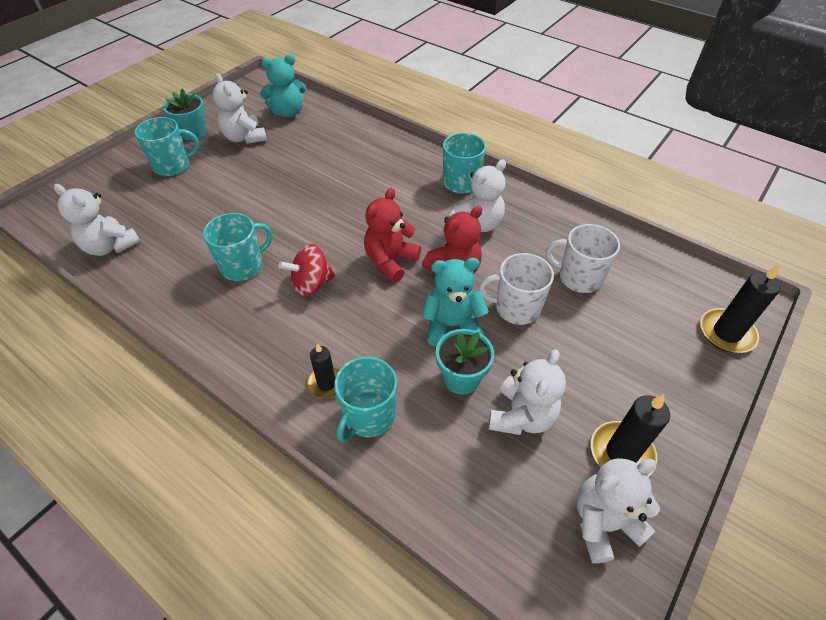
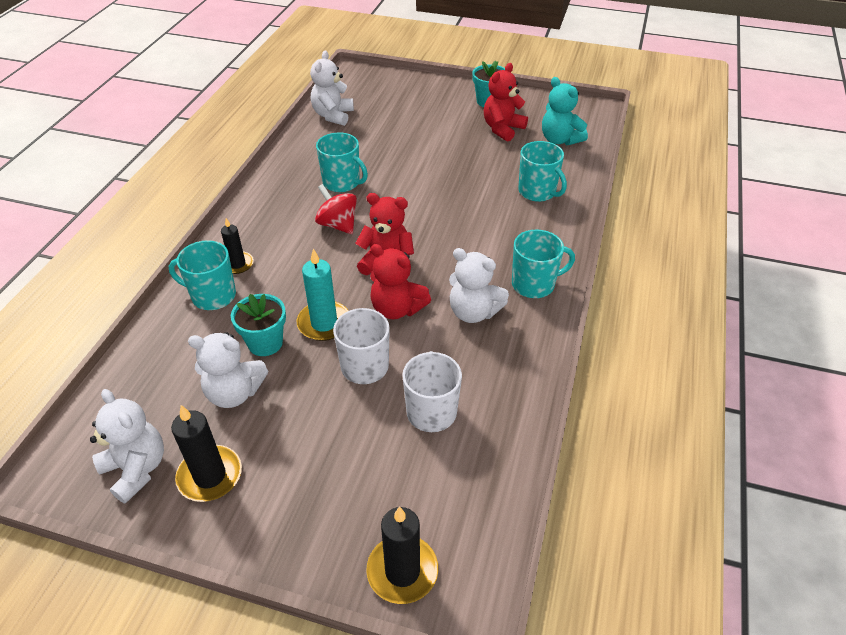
camera: 70 degrees right, 5 degrees down
turquoise mug [134,117,200,176] -> turquoise mug moved to [518,141,567,202]
white teddy bear [213,73,267,144] -> red teddy bear [484,63,528,142]
turquoise teddy bear [421,258,489,347] -> turquoise candle [297,249,349,341]

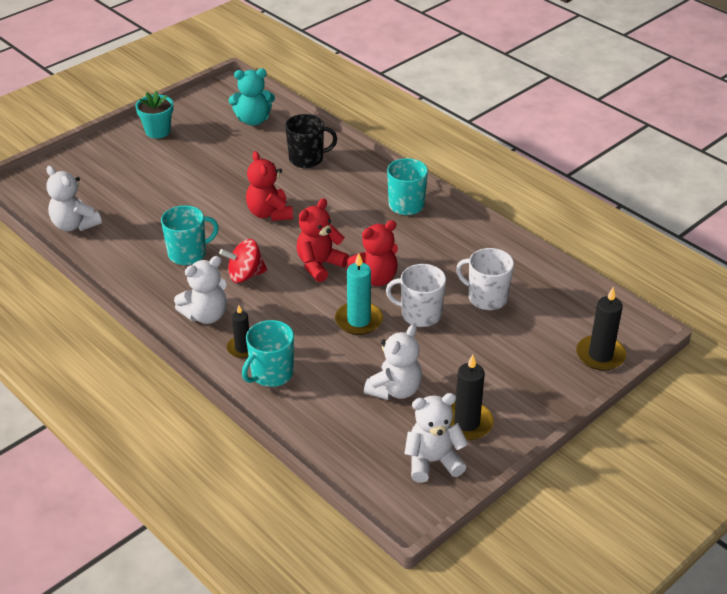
camera: 60 degrees left, 5 degrees down
turquoise flower pot [231,294,286,356] -> none
white teddy bear [449,248,509,323] -> white teddy bear moved to [174,256,227,324]
red teddy bear [484,63,528,142] -> red teddy bear moved to [246,151,293,221]
turquoise mug [518,141,567,202] -> black mug [285,114,337,168]

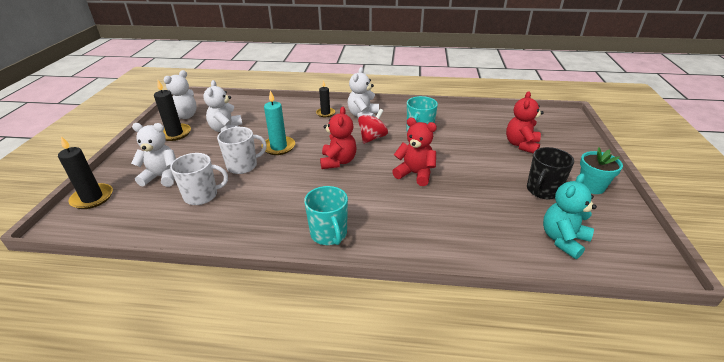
camera: 140 degrees right, 5 degrees down
white teddy bear [46,166,102,231] -> white teddy bear moved to [131,123,176,187]
turquoise mug [242,320,294,387] -> none
black mug [285,114,337,168] -> black mug moved to [527,147,574,199]
red teddy bear [346,220,398,286] -> red teddy bear moved to [506,91,544,154]

